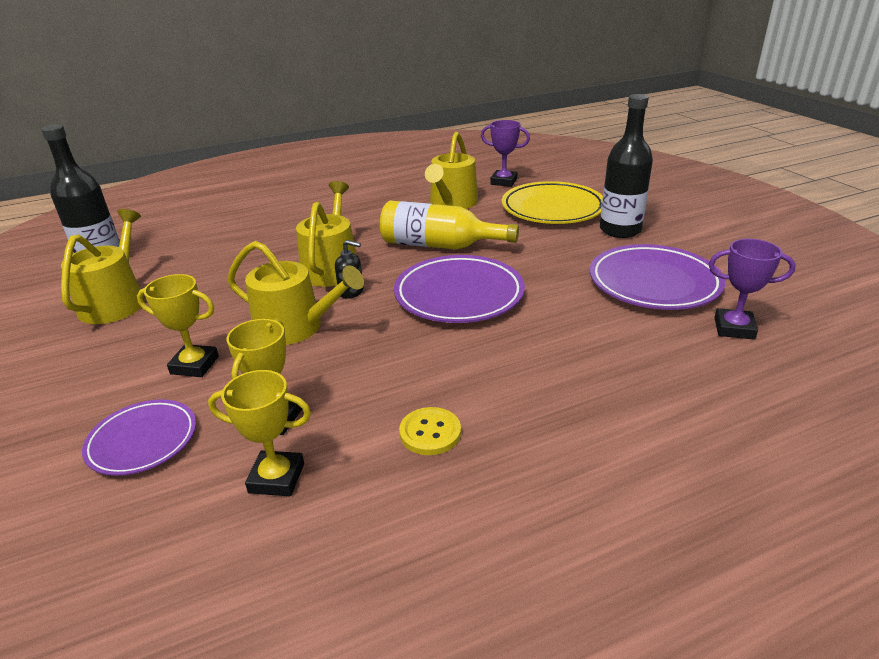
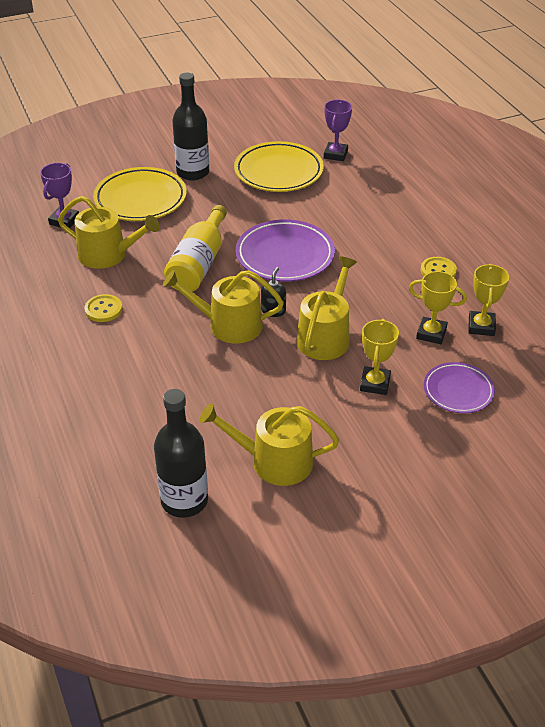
camera: 90 degrees left, 10 degrees up
purple plate [590,244,725,310] -> yellow plate [234,141,324,192]
none -> yellow button [85,294,122,322]

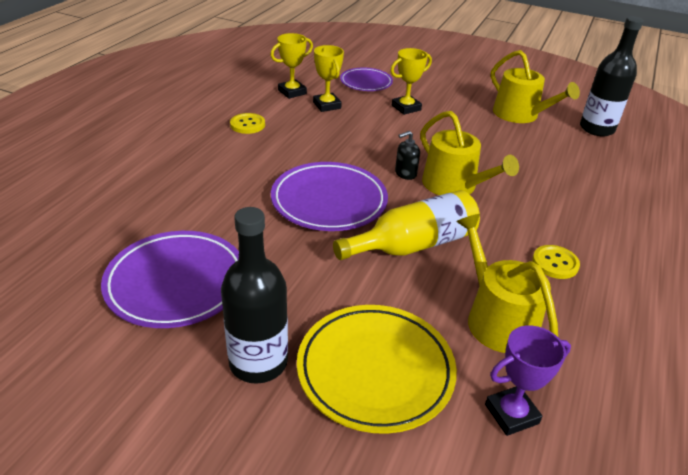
camera: 135 degrees left, 5 degrees down
yellow plate [234,141,324,192] -> purple plate [101,231,239,328]
yellow watering can [296,256,357,360] -> none
purple trophy [324,100,352,161] -> none

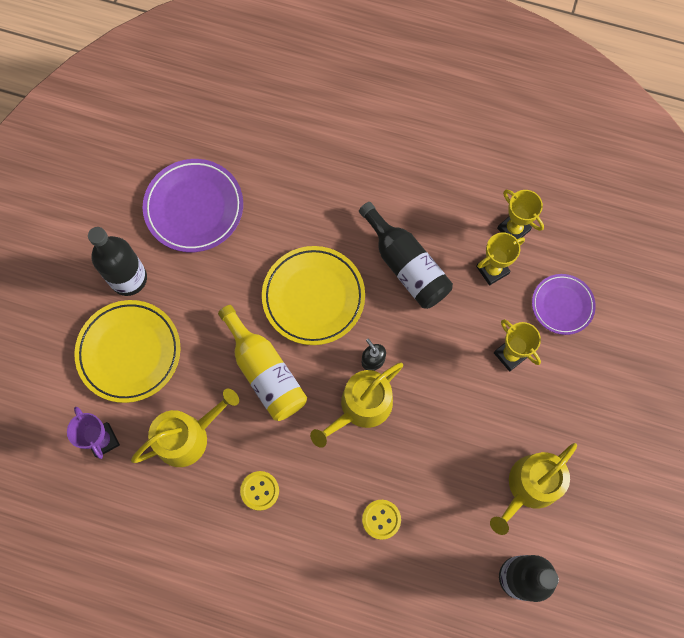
camera: 85 degrees right, 35 degrees up
yellow button [230,113,265,134] -> yellow button moved to [362,500,401,540]
purple plate [271,162,388,231] -> yellow plate [262,246,365,345]
none -> black bottle [359,202,453,309]

